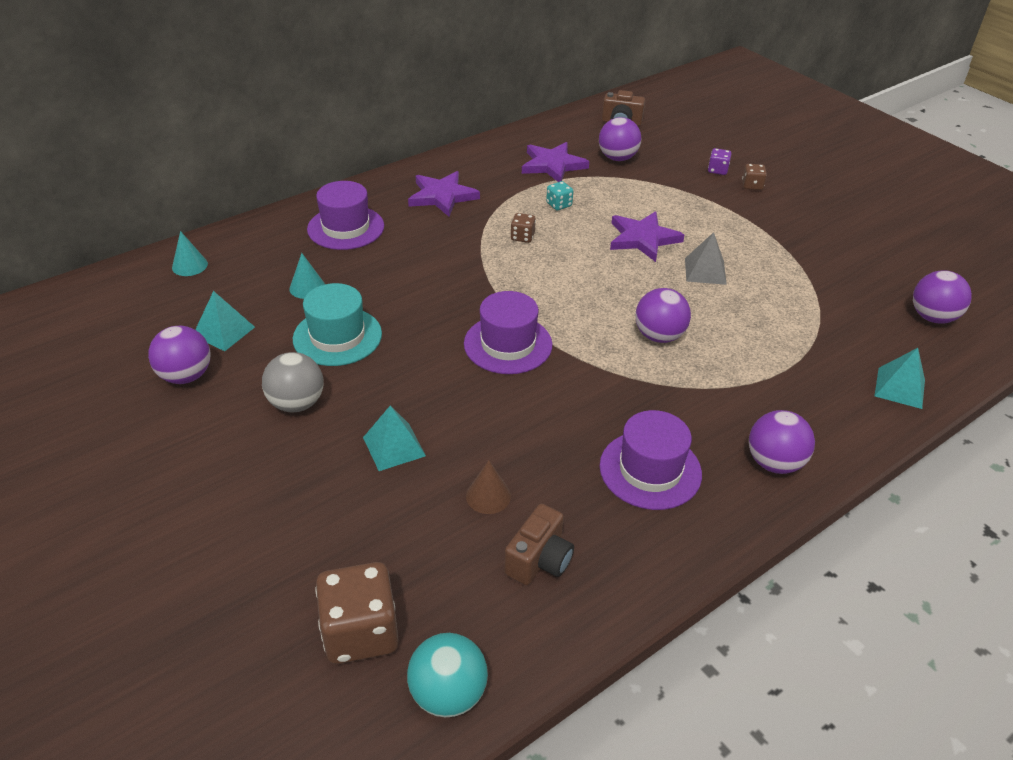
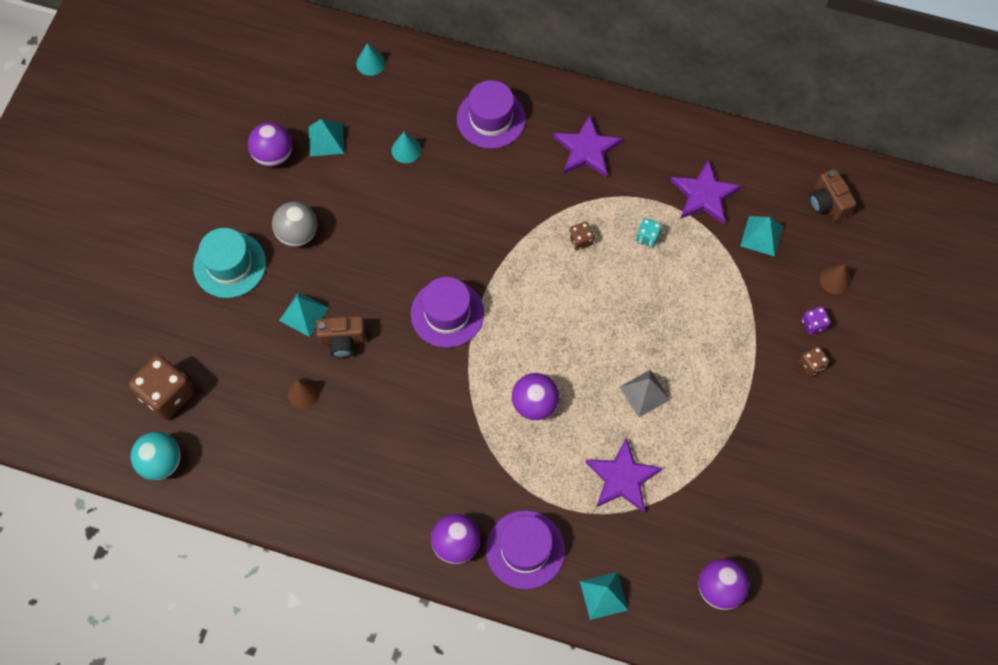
camera: 55 degrees right, 25 degrees up
turquoise hat [293,283,382,366] -> turquoise hat moved to [193,228,266,298]
brown camera [504,504,574,585] -> brown camera moved to [316,316,366,358]
purple ball [599,117,642,161] -> turquoise pyramid [740,216,783,256]
purple hat [600,410,702,510] -> purple hat moved to [486,510,565,589]
purple star [610,211,684,262] -> purple star moved to [586,437,663,512]
none -> brown cone [820,264,851,294]

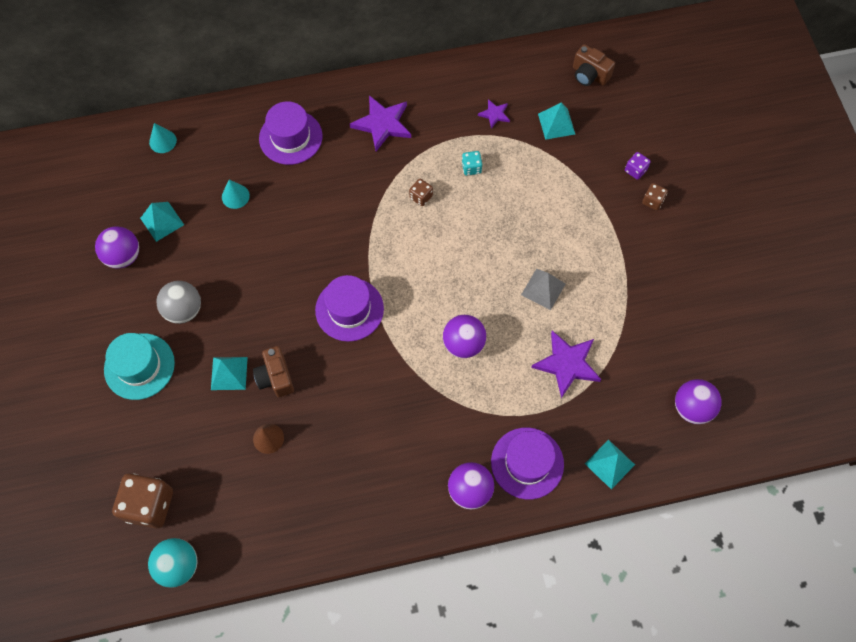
camera: 30 degrees left, 0 degrees up
brown camera [316,316,366,358] -> brown camera turned 105 degrees clockwise [253,346,294,397]
purple star [671,159,741,224] -> purple star [478,99,510,128], size x0.53
brown cone [820,264,851,294] -> none

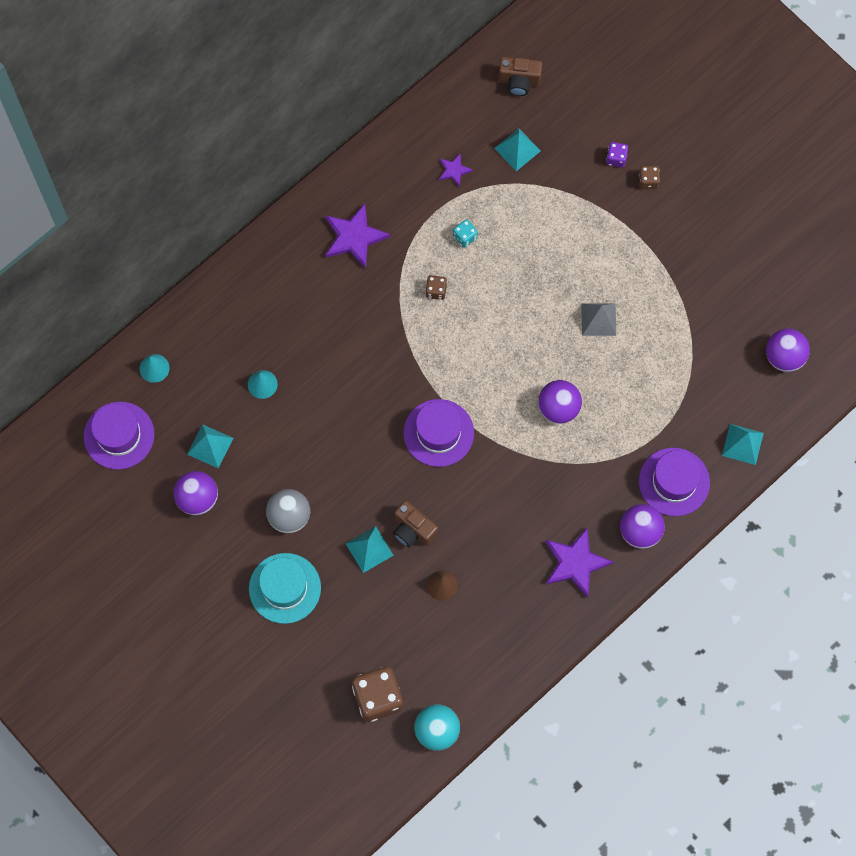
camera: 30 degrees left, 5 degrees up
purple hat [259,101,323,165] -> purple hat moved to [84,402,155,470]
purple star [531,331,601,398] -> purple star moved to [545,528,614,598]

